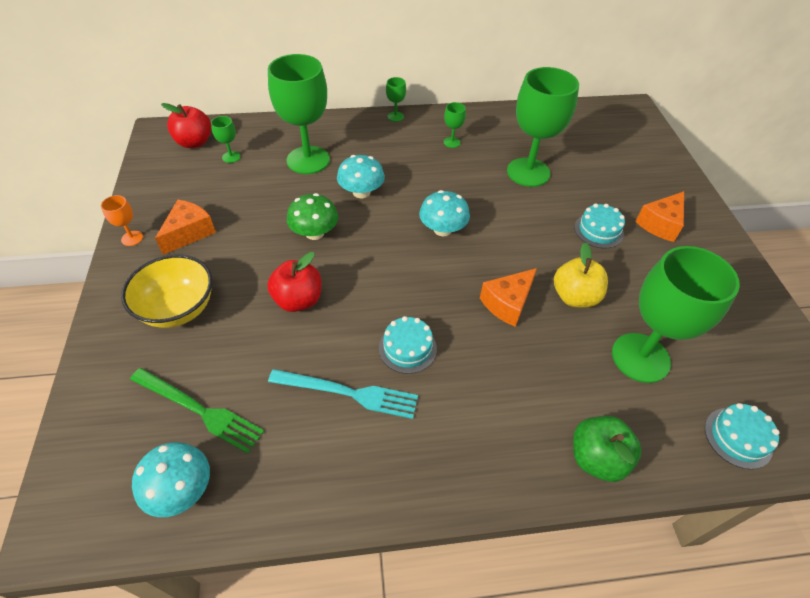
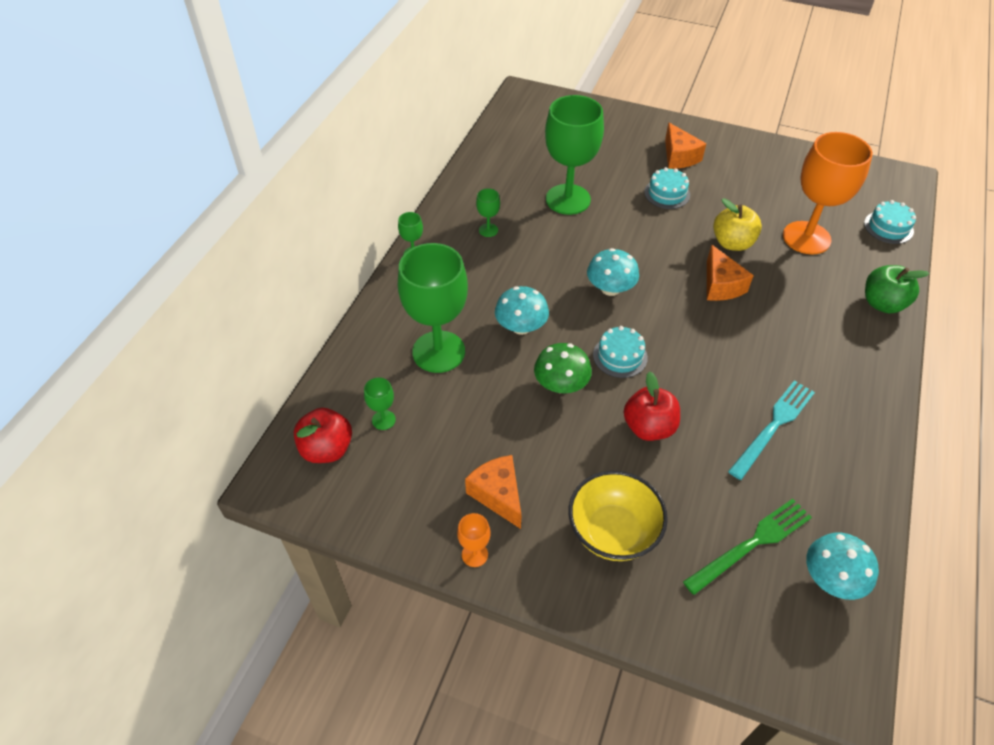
camera: 60 degrees left, 0 degrees up
turquoise cake [379,316,437,374] -> turquoise cake moved to [593,326,648,378]
green goblet [612,246,740,383] -> orange goblet [783,132,873,254]

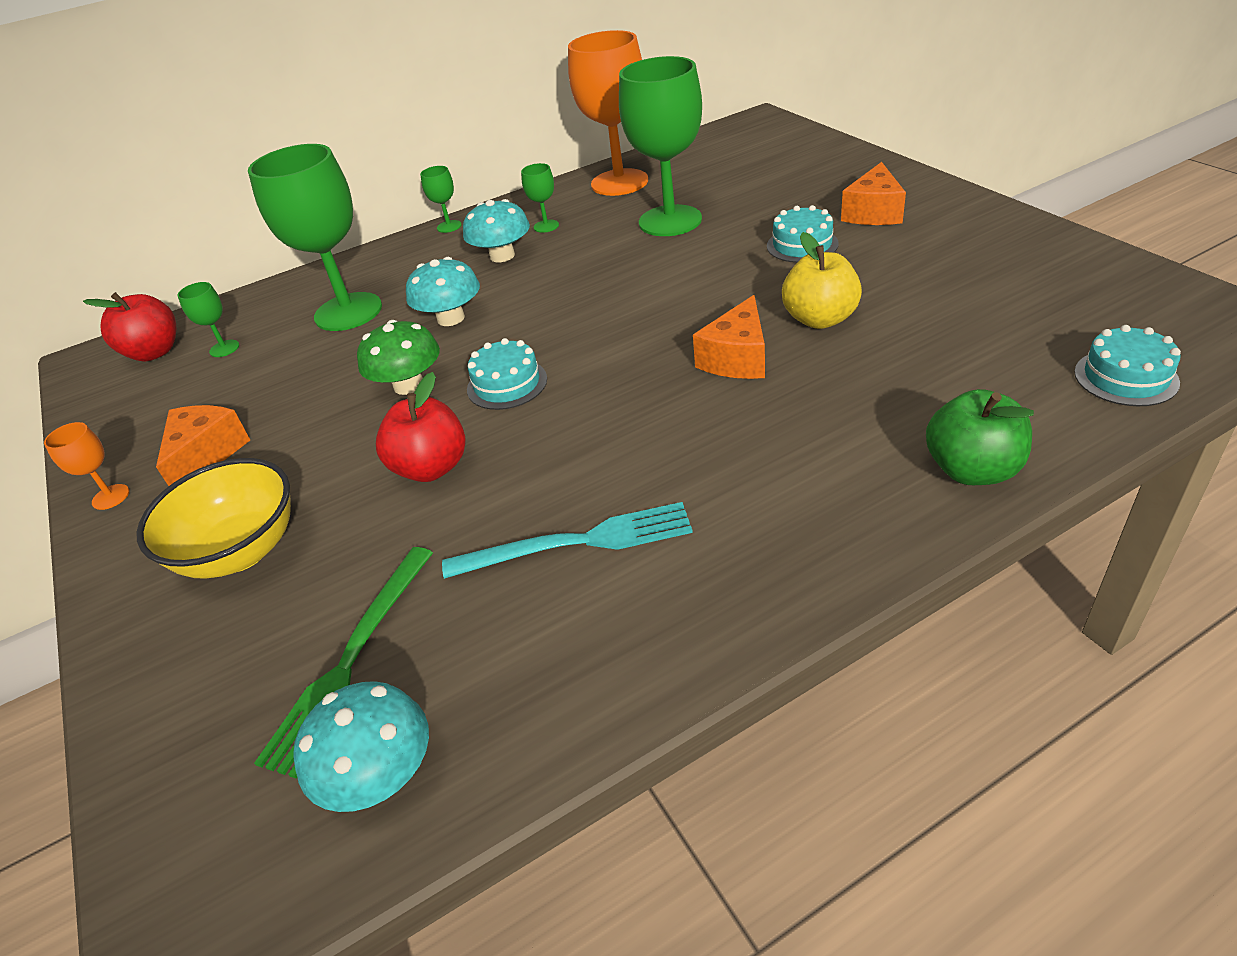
camera: 45 degrees right, 10 degrees down
turquoise mushroom [587,248,639,296] -> turquoise mushroom moved to [463,199,530,262]
green fork [683,499,812,595] -> green fork turned 105 degrees clockwise [254,547,433,779]
orange goblet [783,132,873,254] -> orange goblet moved to [568,30,648,196]

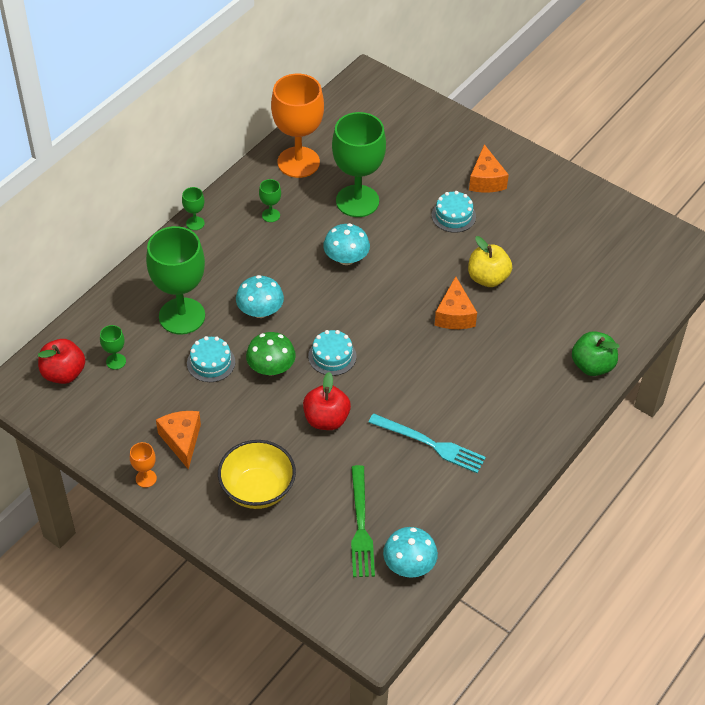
camera: 30 degrees left, 10 degrees up
turquoise fork [442,502,693,579] -> turquoise fork turned 60 degrees clockwise [368,414,486,473]
turquoise mushroom [463,199,530,262] -> turquoise mushroom moved to [323,223,370,265]
turquoise cake [1074,325,1181,406] -> turquoise cake moved to [187,336,235,382]

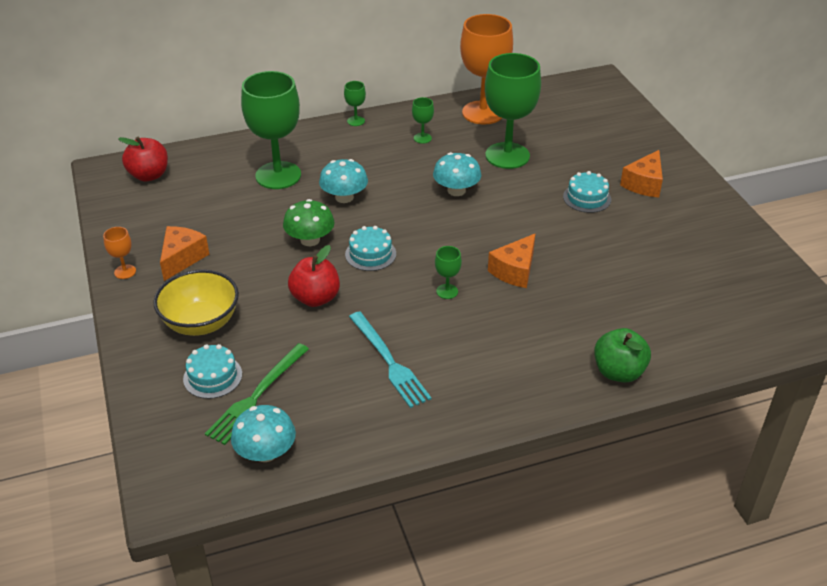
camera: 35 degrees right, 10 degrees down
green goblet [100,325,126,370] -> green goblet moved to [435,246,462,299]
turquoise cake [187,336,235,382] -> turquoise cake moved to [183,344,242,399]
yellow apple [468,236,512,287] -> none

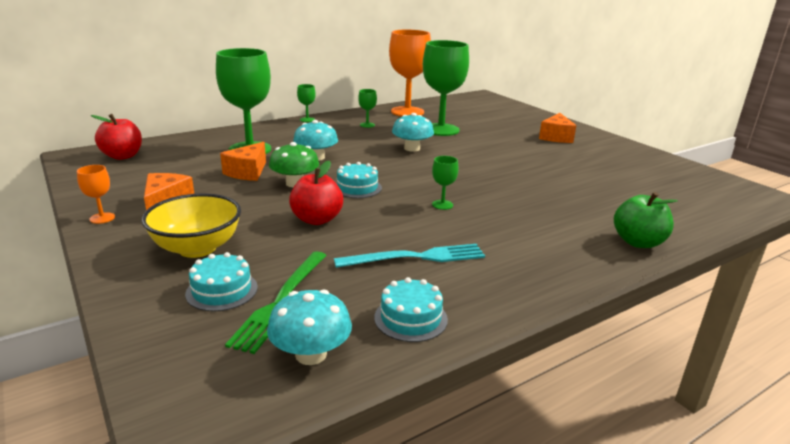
camera: 15 degrees left, 15 degrees down
turquoise fork [349,312,431,408] -> turquoise fork turned 60 degrees counterclockwise [334,244,485,268]
orange cheese [488,234,535,288] -> orange cheese moved to [220,142,266,181]
turquoise cake [563,171,611,213] -> turquoise cake moved to [374,277,448,342]

